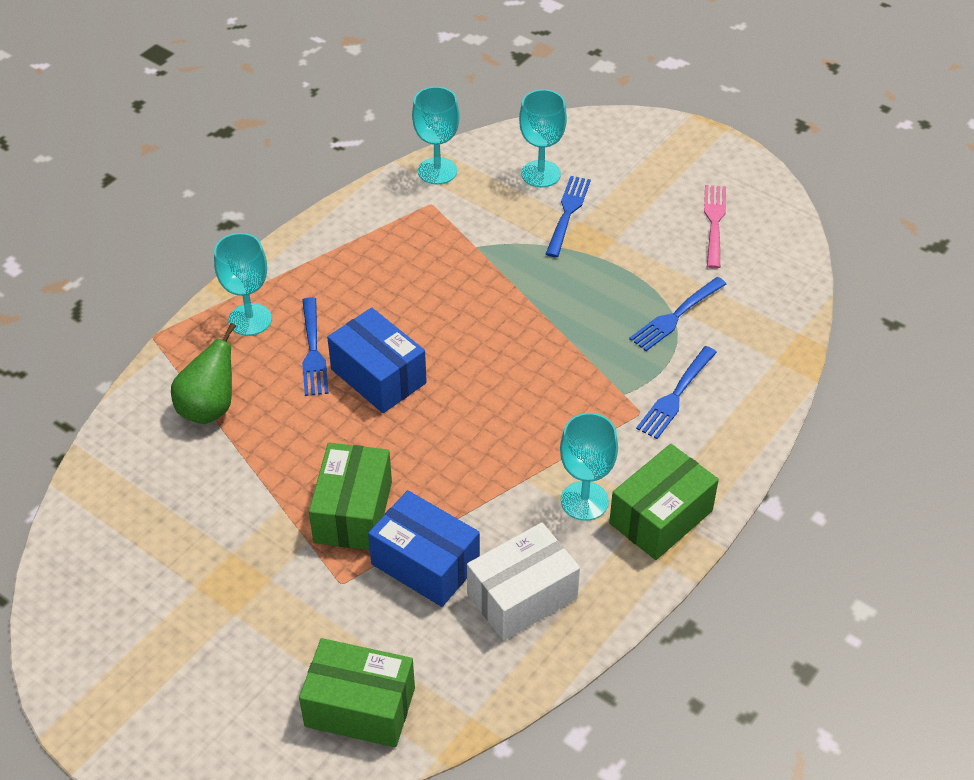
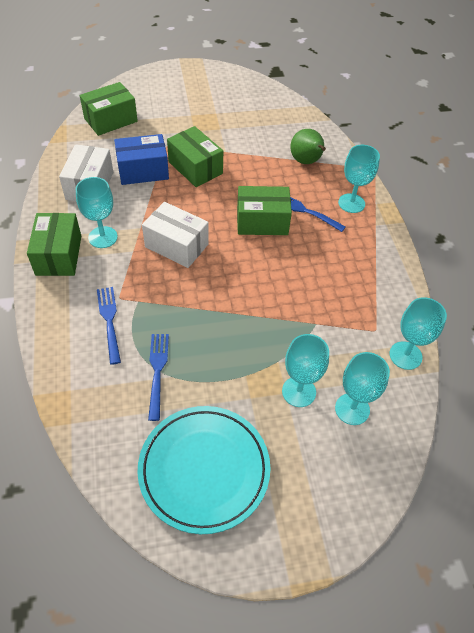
camera: 130 degrees right, 5 degrees up
blue box [327,308,427,413] -> green box [237,186,292,235]
blue fork [546,176,591,257] -> turquoise goblet [282,334,329,407]
pink fork [704,185,726,269] -> turquoise plate [138,406,271,534]
none -> white box [142,202,209,268]

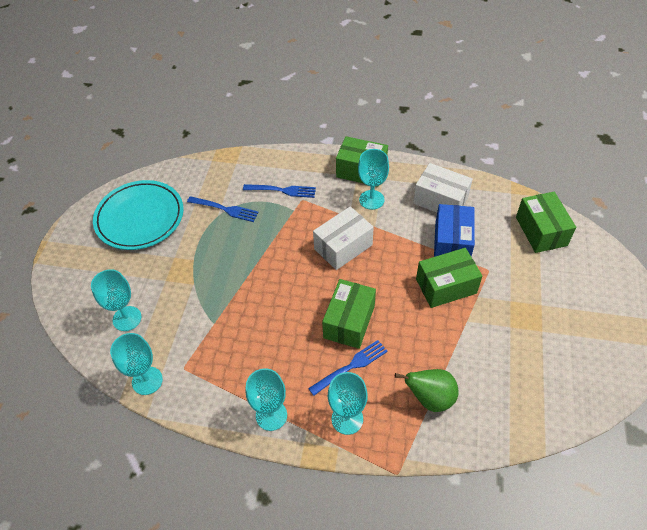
camera: 115 degrees right, 0 degrees up
turquoise goblet [282,334,329,407] -> turquoise goblet moved to [245,368,287,431]

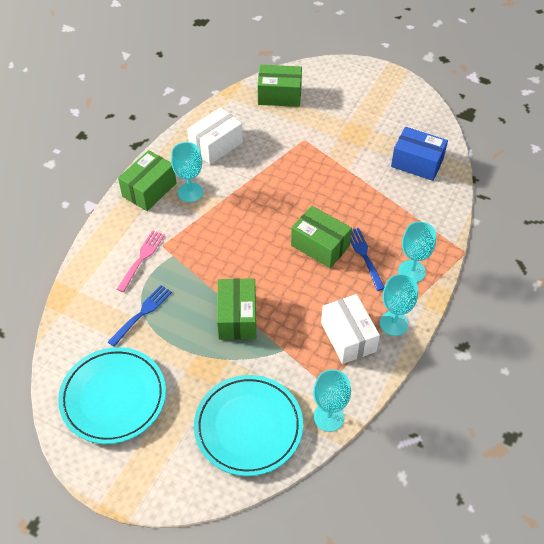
camera: 75 degrees left, 0 degrees up
turquoise goblet [91,269,142,331] -> turquoise plate [194,375,303,476]
blue fork [243,184,316,198] -> pink fork [116,230,165,292]
white box [313,206,374,270] -> white box moved to [321,294,380,364]
green pear [395,369,459,412] -> none
green box [416,248,482,308] -> green box moved to [217,278,256,340]
blue box [434,204,475,257] -> blue box moved to [391,127,448,181]

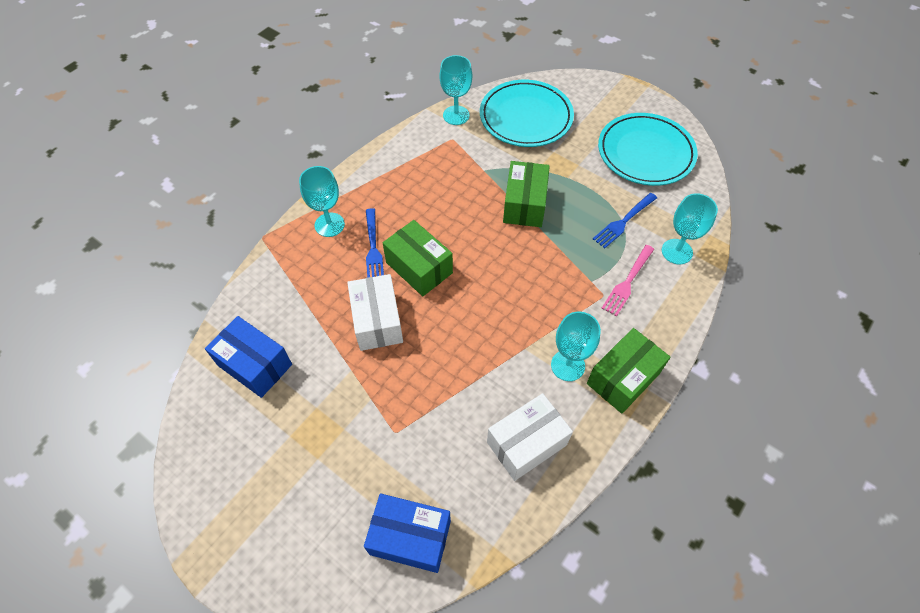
camera: 170 degrees left, 5 degrees up
green box [257,65,302,107] -> blue box [364,494,451,573]
white box [321,294,380,364] -> white box moved to [347,274,403,351]
turquoise goblet [380,274,418,336] -> turquoise goblet moved to [662,193,718,264]

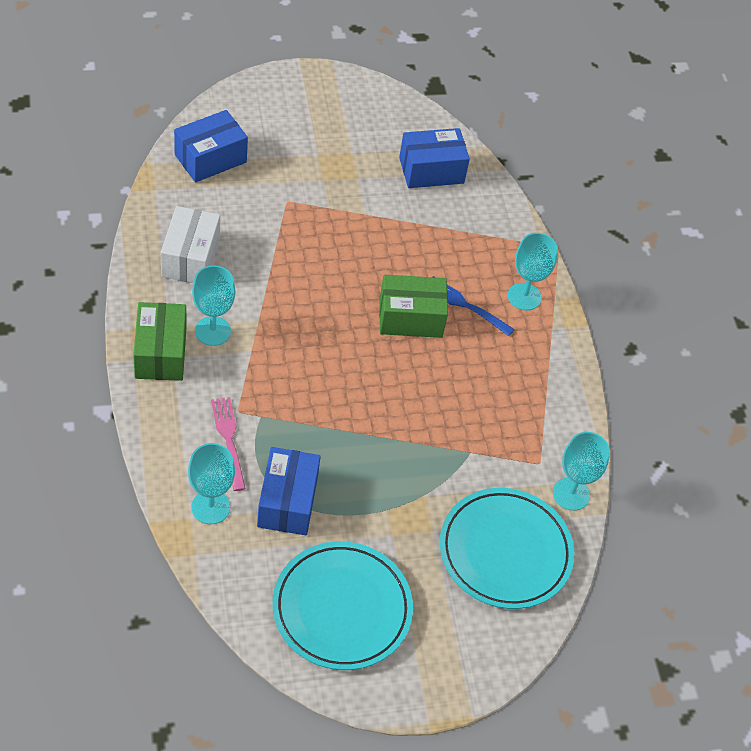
camera: 125 degrees right, 5 degrees down
white box [347,274,403,351] -> none
green box [503,161,550,227] -> none
blue fork [593,193,657,248] -> blue box [257,447,321,535]

